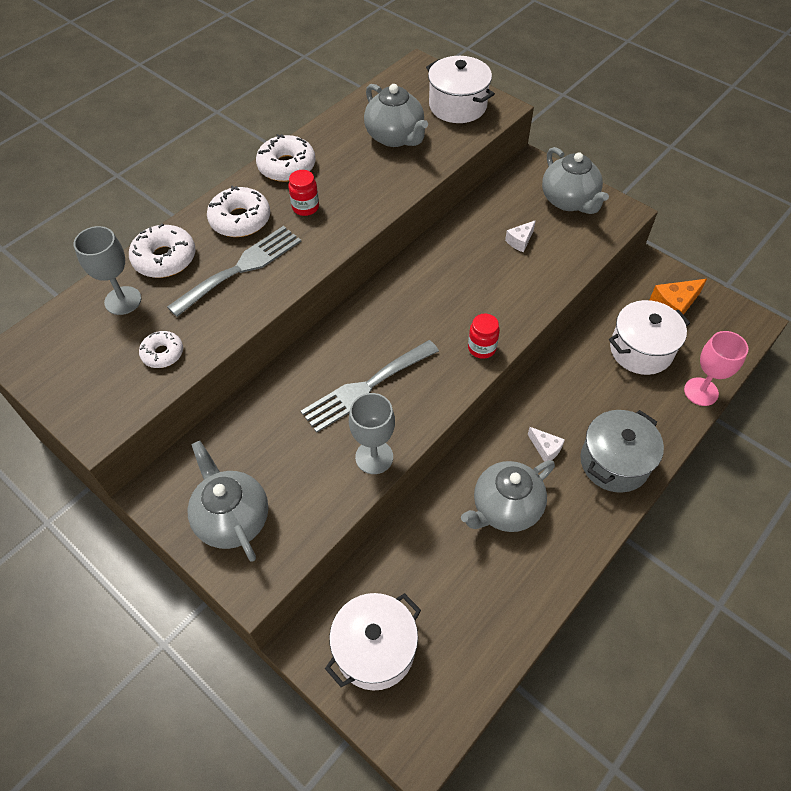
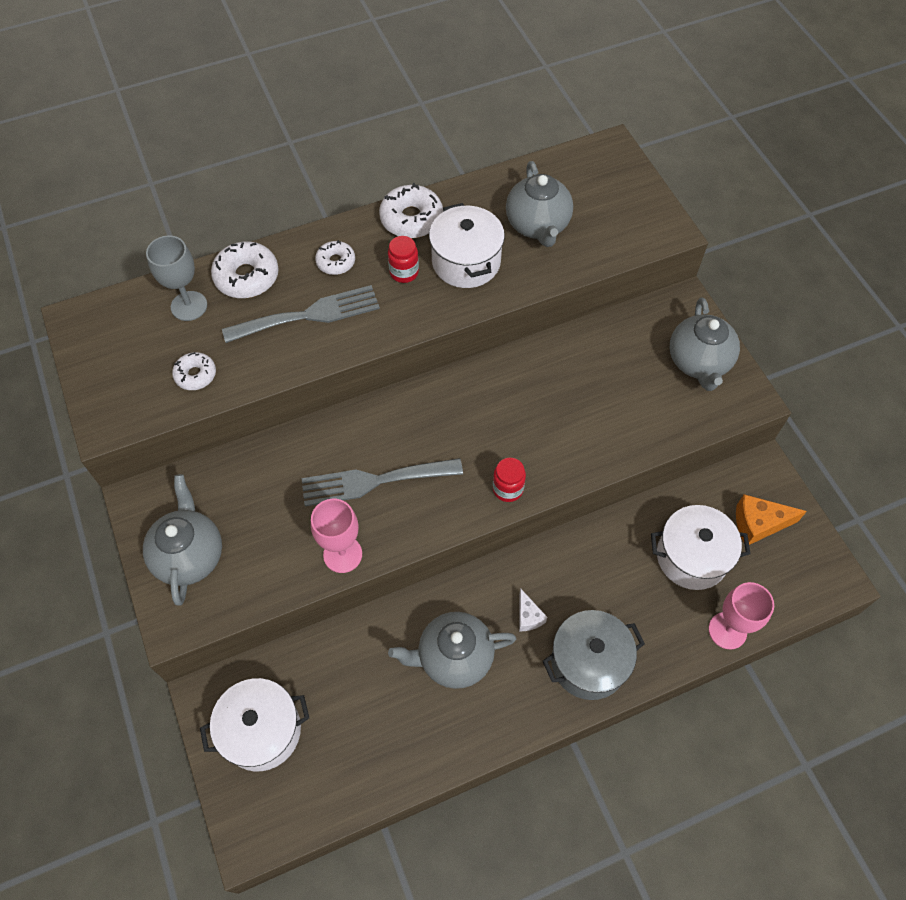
camera: 25 degrees right, 5 degrees up
white donut [207,185,270,237] -> white donut [315,240,355,275], size x0.61
grey goblet [349,393,395,474] -> pink goblet [311,499,362,573]
white pot [426,56,495,123] -> white pot moved to [429,203,505,288]
white cheese [505,220,536,252] -> none

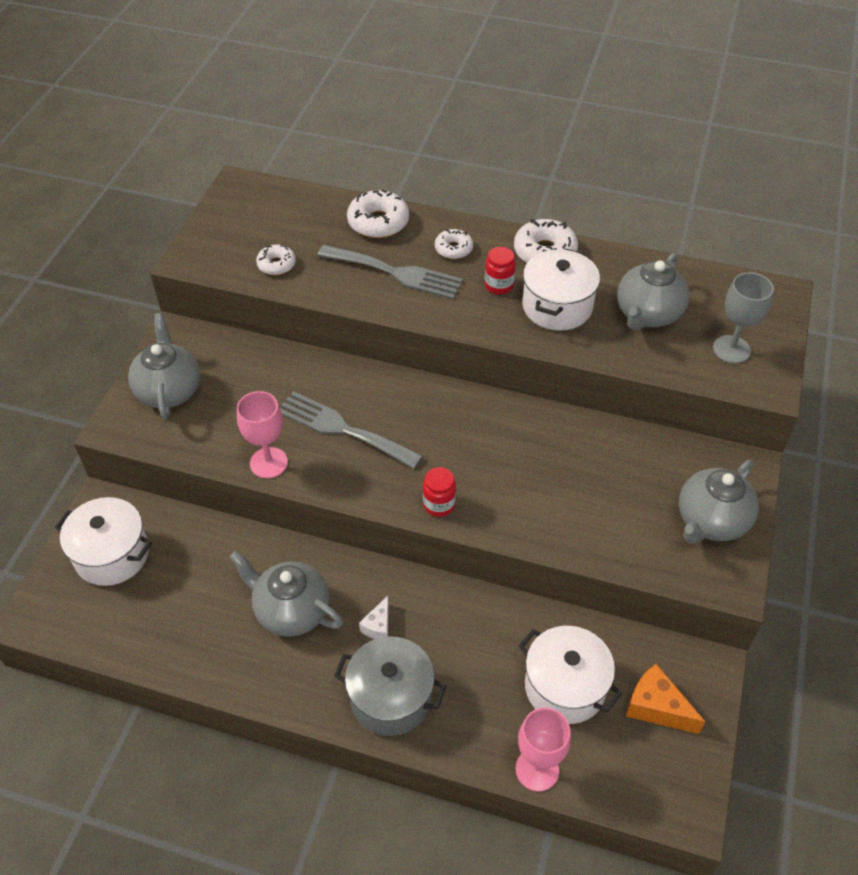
camera: 40 degrees right, 10 degrees down
grey teapot [143,474,222,606] -> grey teapot turned 45 degrees counterclockwise [128,313,200,420]
grey goblet [146,236,207,321] -> grey goblet moved to [713,272,774,363]

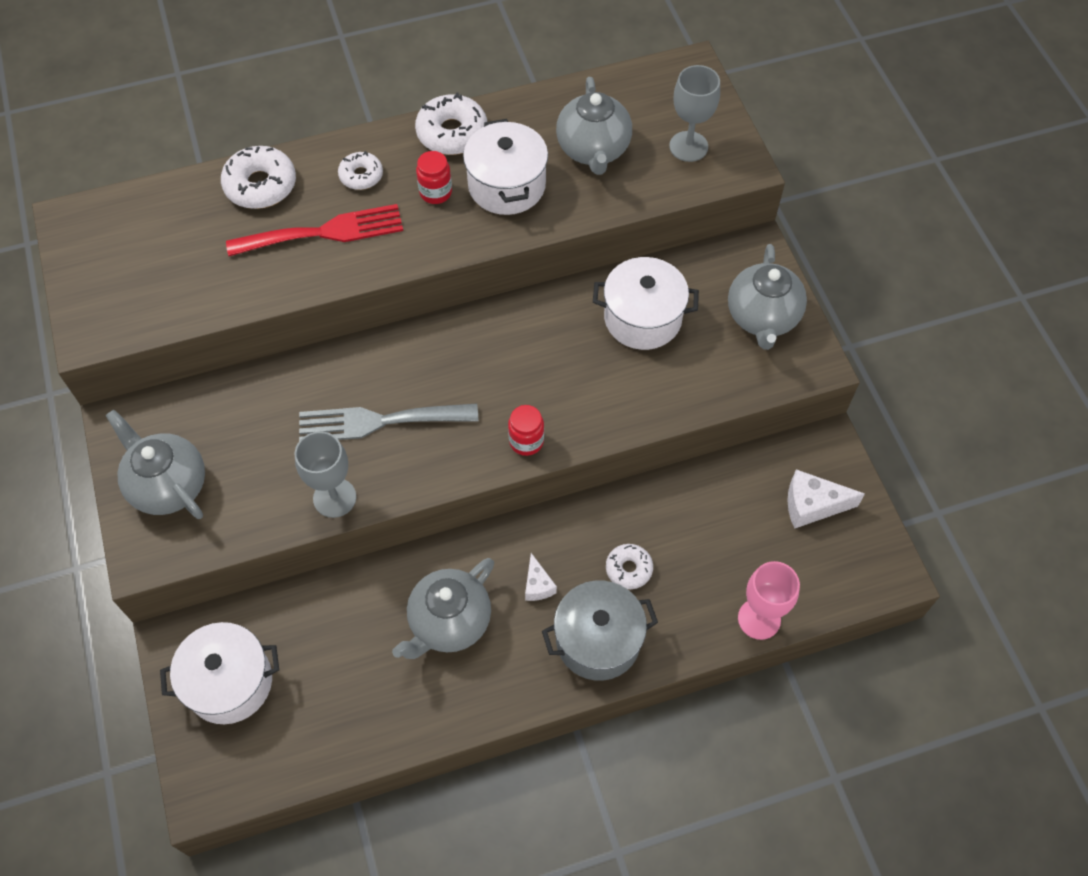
camera: 35 degrees left, 10 degrees up
grey teapot [230,551,343,637] -> grey teapot turned 45 degrees counterclockwise [392,558,494,659]
pink goblet [237,391,288,478] -> grey goblet [295,431,356,518]
white donut [256,244,296,275] -> white donut moved to [606,544,653,589]
grey fork [317,245,463,299] -> red fork [226,204,403,256]
white pot [518,626,622,724] -> white pot moved to [593,257,699,350]
orange cheese [626,664,705,734] -> white cheese [787,469,865,529]

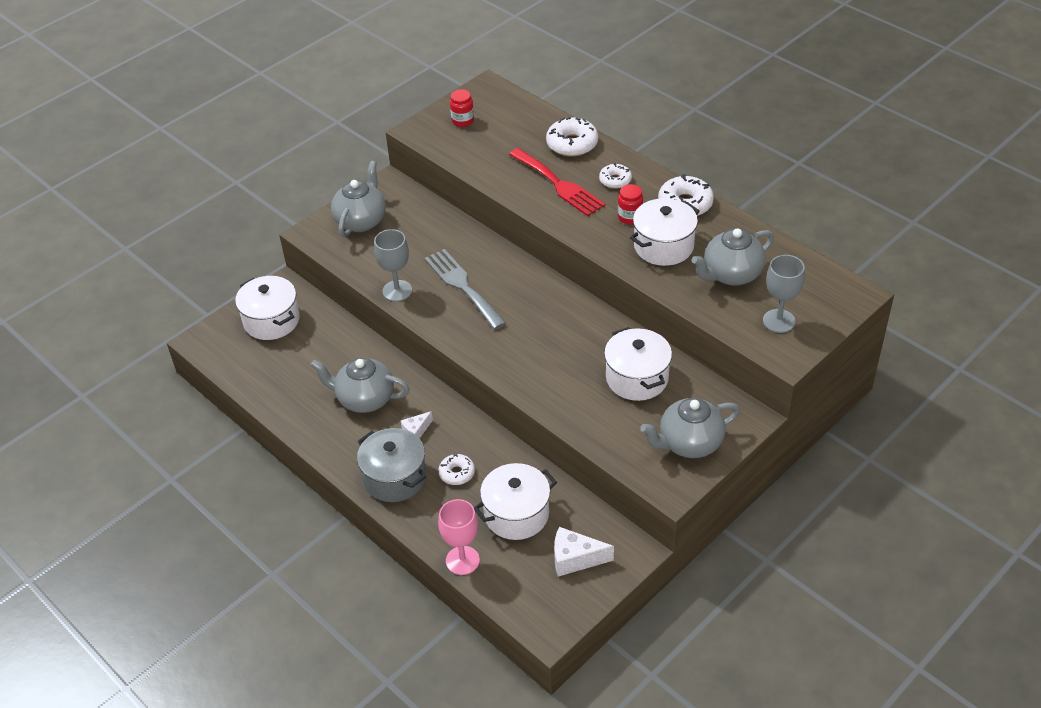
camera: 65 degrees right, 15 degrees down
red jar [508,405,544,456] -> red jar moved to [450,89,474,127]
white cheese [787,469,865,529] -> white cheese turned 60 degrees counterclockwise [554,527,614,577]
none -> white pot [474,463,557,540]

